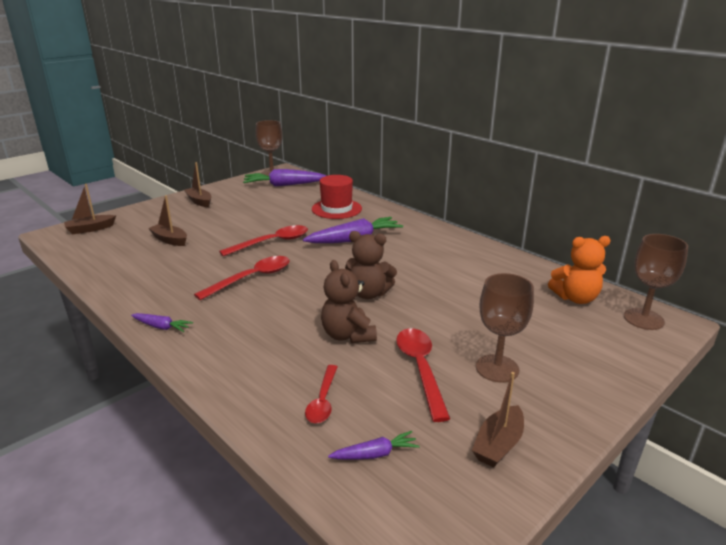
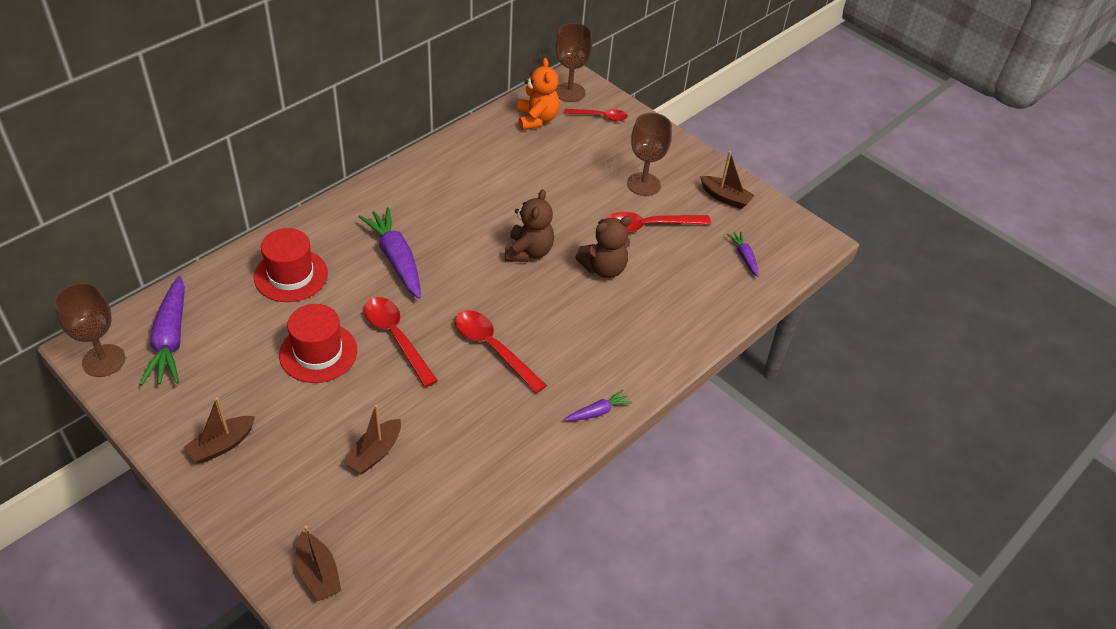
camera: 95 degrees left, 20 degrees up
purple carrot [131,313,193,332] -> purple carrot turned 45 degrees clockwise [564,390,632,421]
red spoon [305,365,337,423] -> red spoon moved to [564,109,628,121]
none -> red hat [279,304,357,383]

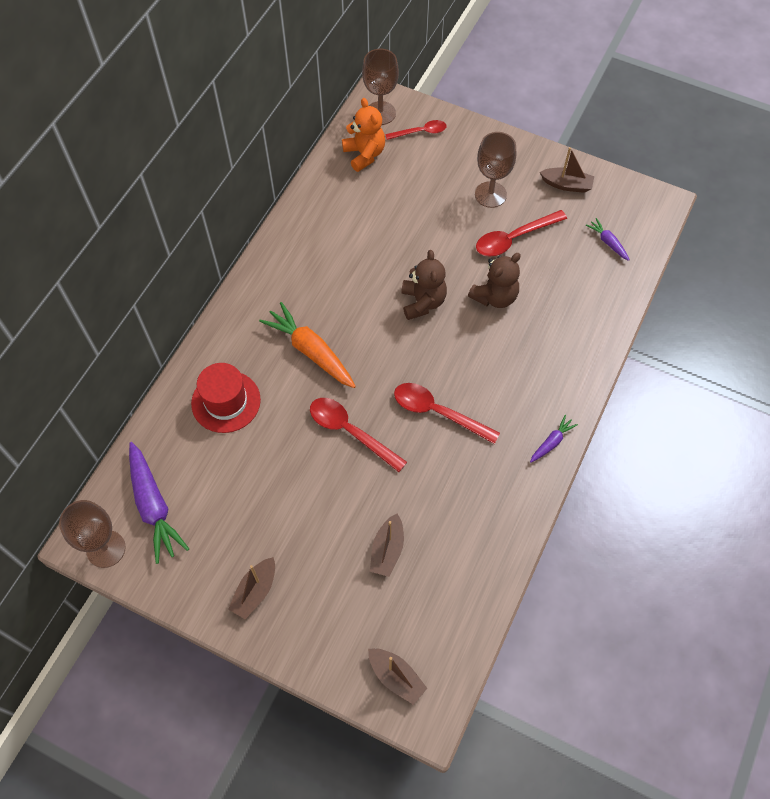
camera: 15 degrees left, 15 degrees up
red hat [279,304,357,383] -> none
purple carrot [359,207,421,299] -> orange carrot [259,302,356,388]

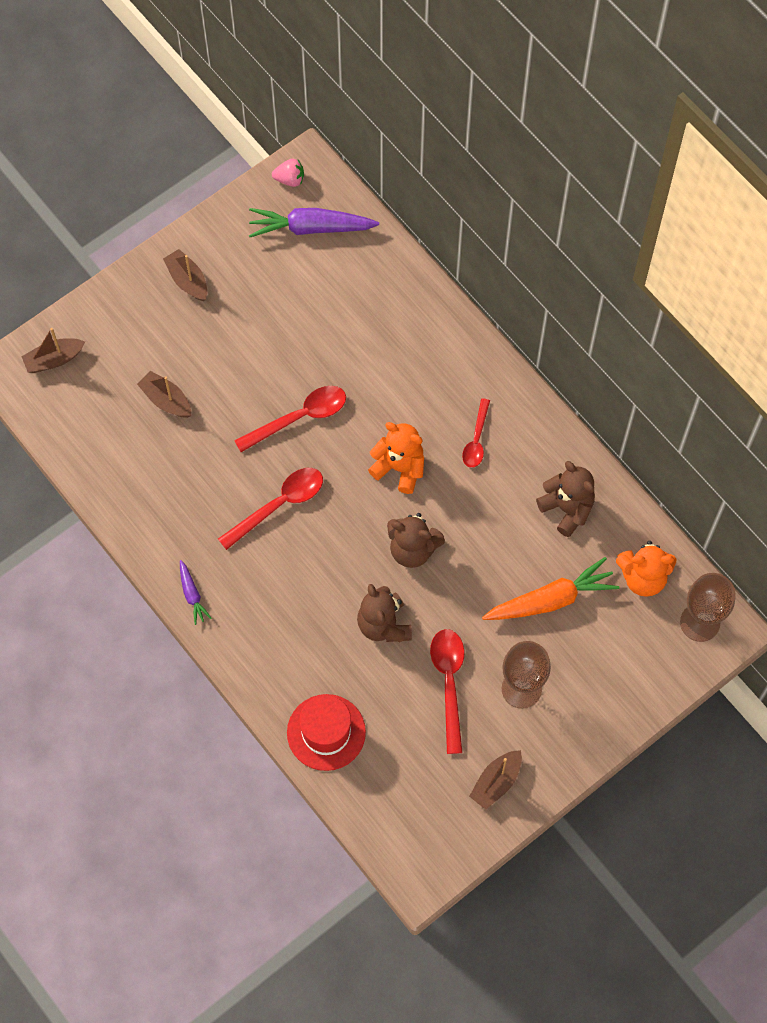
camera: 115 degrees right, 5 degrees up
brown goblet [59,500,126,568] -> pink strawberry [272,159,304,187]
red hat [191,363,261,433] -> red hat moved to [287,694,366,771]
orange carrot [259,302,356,388] -> orange carrot moved to [482,557,619,620]
red spoon [385,120,447,140] -> red spoon moved to [462,398,490,468]
purple carrot [586,218,630,261] -> none
none -> orange teddy bear [368,422,424,494]
none -> brown teddy bear [536,461,595,537]

